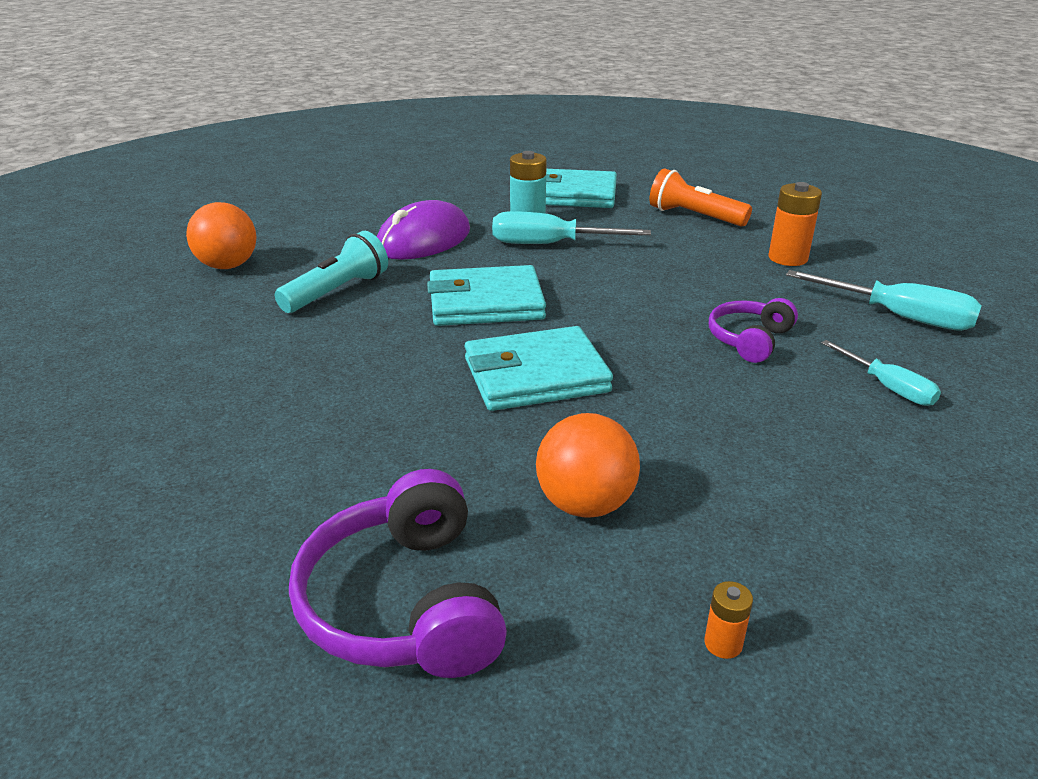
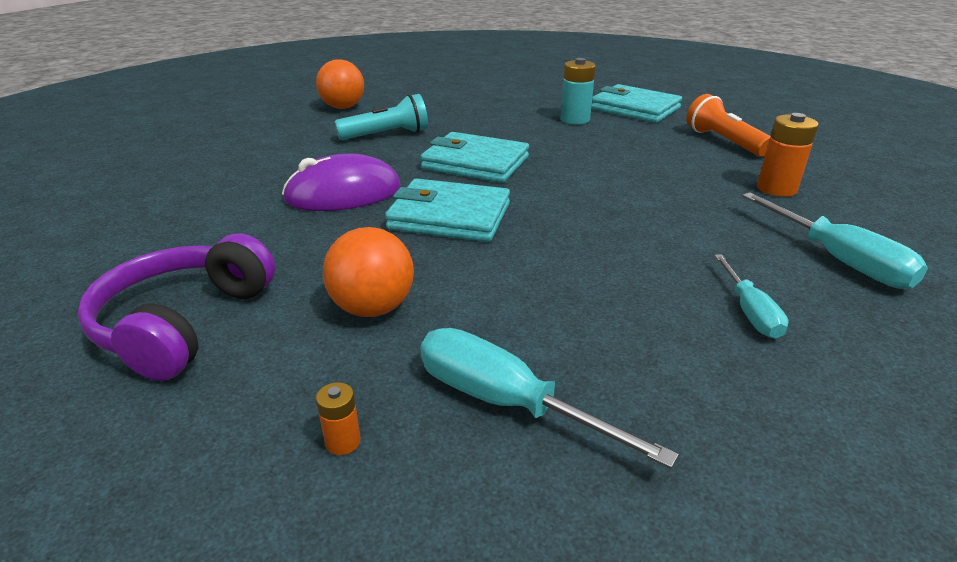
camera: 30 degrees right, 0 degrees up
purple mouse [377,200,470,260] -> purple mouse moved to [282,154,401,211]
turquoise screwdriver [492,211,651,244] -> turquoise screwdriver moved to [420,328,679,469]
purple headphones [709,298,798,363] -> none

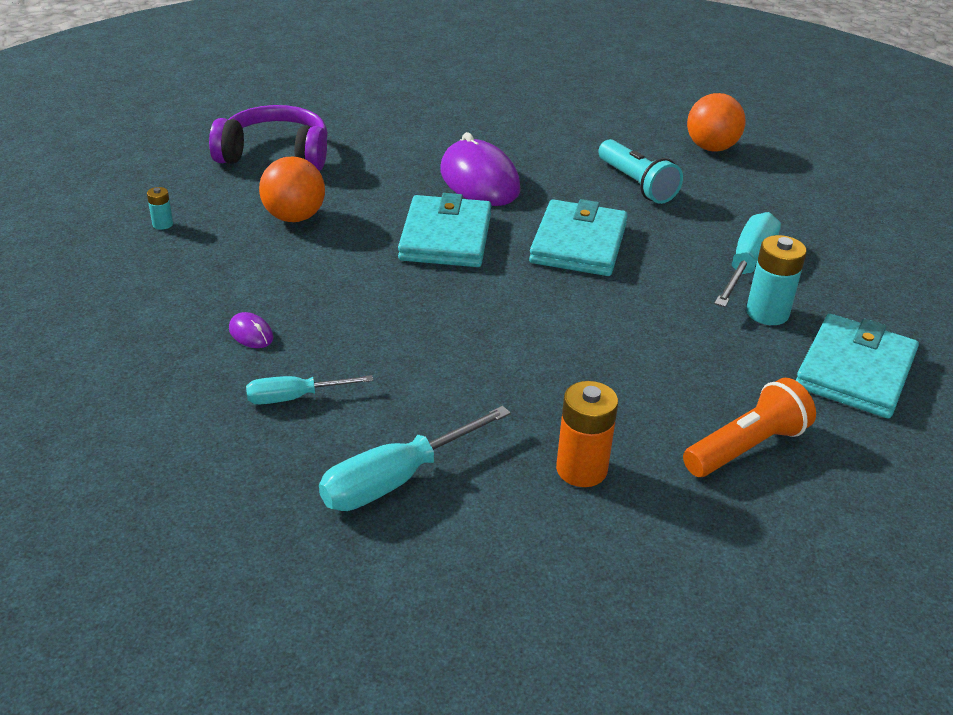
camera: 80 degrees right, 5 degrees up
orange battery [316,382,361,455] -> turquoise battery [147,187,173,230]
turquoise screwdriver [420,328,679,469] -> turquoise screwdriver moved to [714,212,781,307]
none -> purple mouse [229,312,274,348]

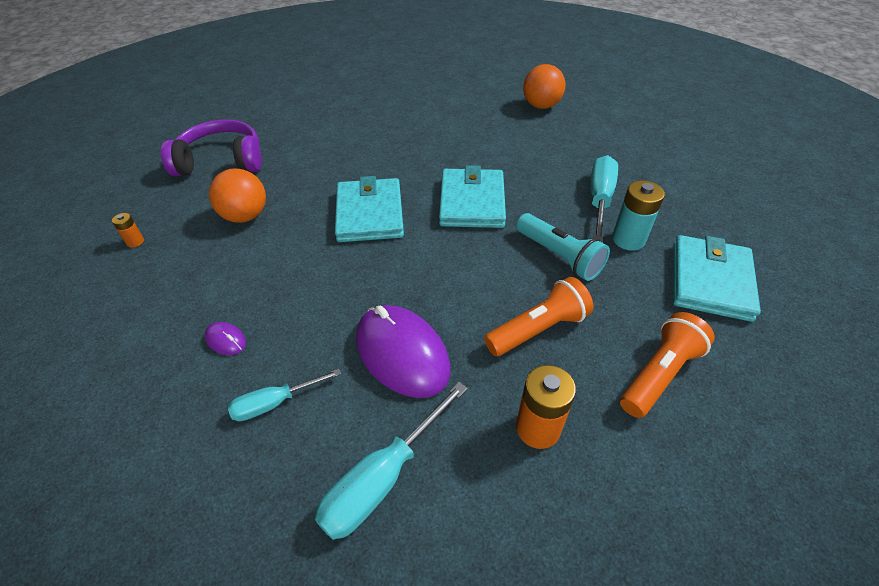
camera: 10 degrees left, 10 degrees up
turquoise battery [147,187,173,230] -> orange battery [112,213,144,248]
purple mouse [440,132,521,206] -> purple mouse moved to [356,305,451,398]
turquoise flashlight [598,139,683,204] -> turquoise flashlight moved to [516,213,610,281]
none -> orange flashlight [484,277,594,356]

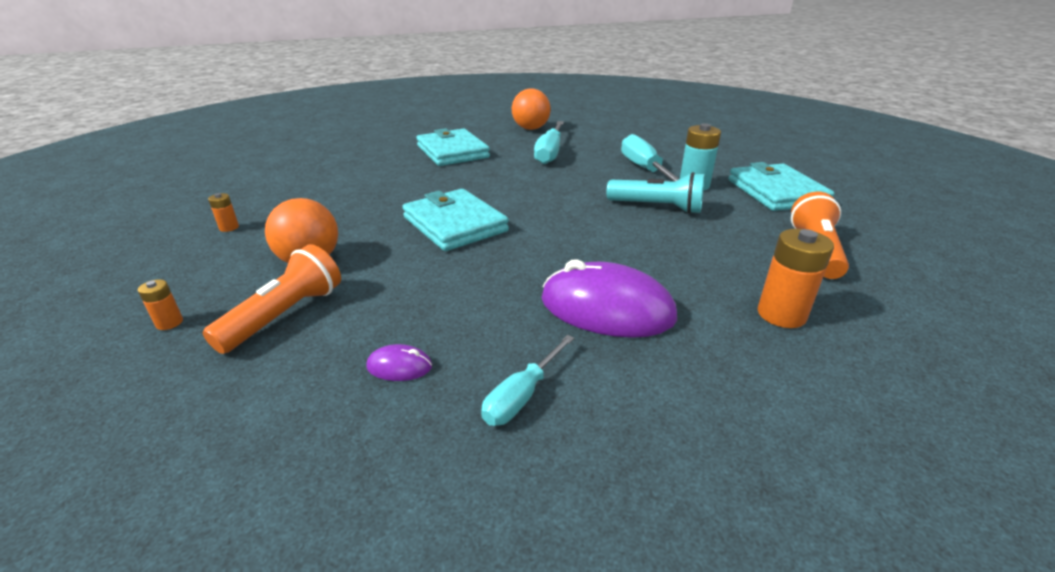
camera: 30 degrees left, 15 degrees down
purple headphones [161,119,262,176] -> orange battery [208,193,239,232]
turquoise screwdriver [315,382,468,540] -> turquoise screwdriver moved to [534,121,564,164]
turquoise wallet [439,165,506,228] -> turquoise wallet moved to [416,128,490,166]
orange flashlight [484,277,594,356] -> orange flashlight moved to [203,244,341,354]

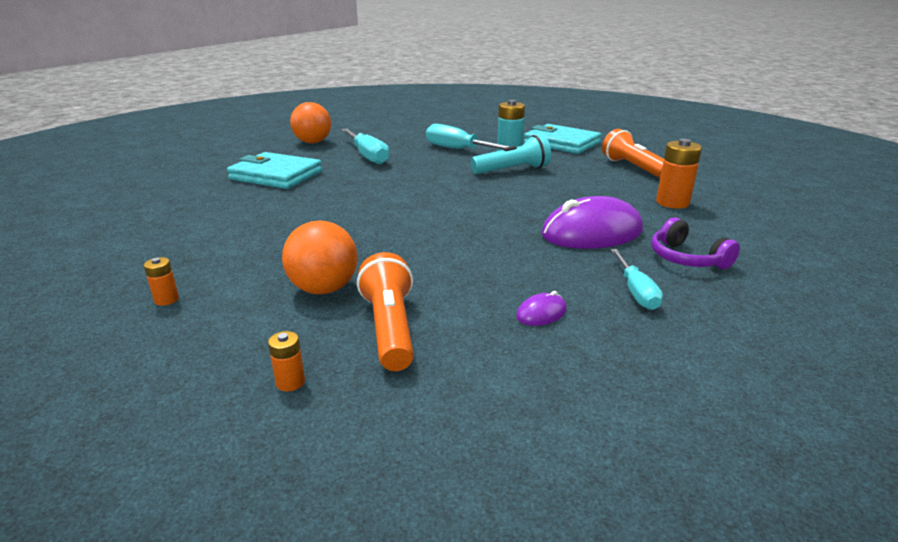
camera: 40 degrees left, 5 degrees down
turquoise wallet [402,189,509,251] -> none
none -> purple headphones [651,217,740,269]

